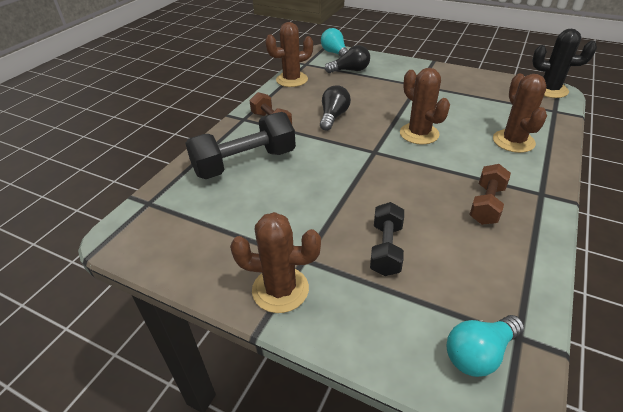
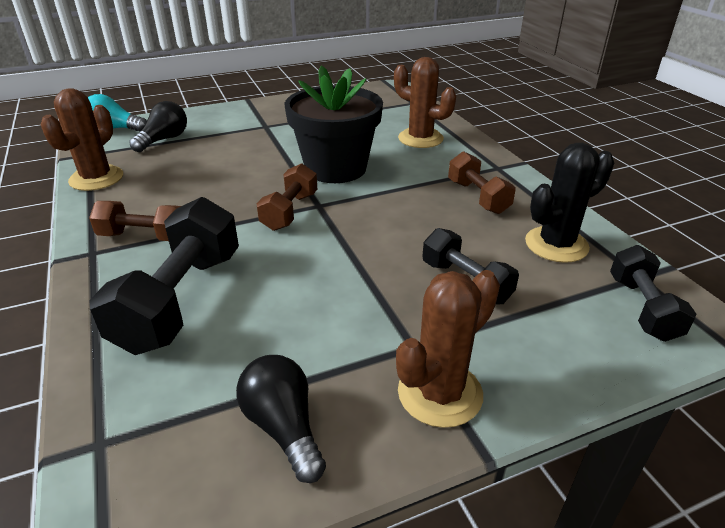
camera: 50 degrees left, 5 degrees down
black light bulb [320,85,351,131] -> black light bulb moved to [236,355,326,483]
brown cactus [400,68,450,144] -> black flower pot [285,66,383,183]
turquoise light bulb [446,315,524,377] -> black dumbbell [610,245,696,342]
black cactus [532,29,597,98] -> black cactus moved to [525,143,614,263]
none -> brown dumbbell [257,163,317,231]

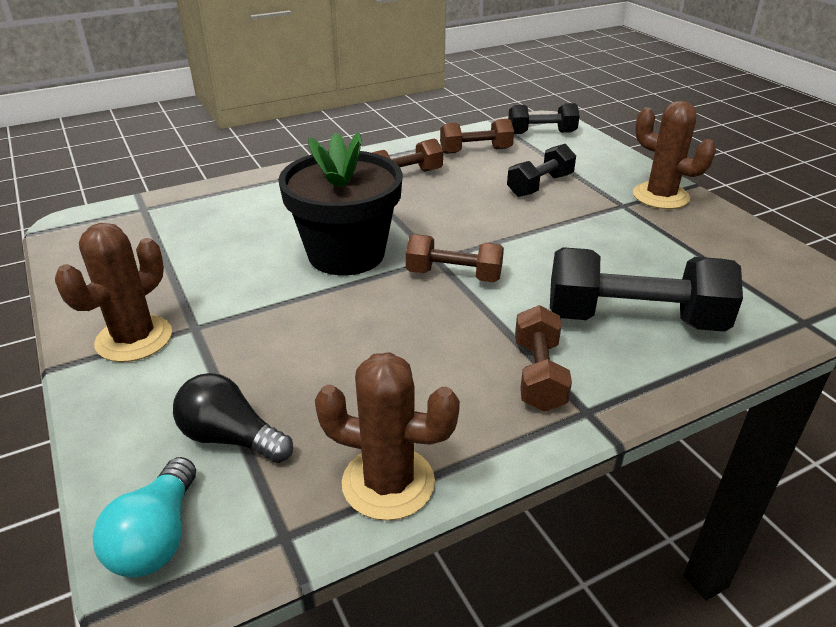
camera: 95 degrees left, 0 degrees up
black light bulb [236,355,326,483] -> none
brown cactus [394,57,456,148] -> brown cactus moved to [55,223,172,362]
black cactus [525,143,614,263] -> brown dumbbell [440,119,514,154]

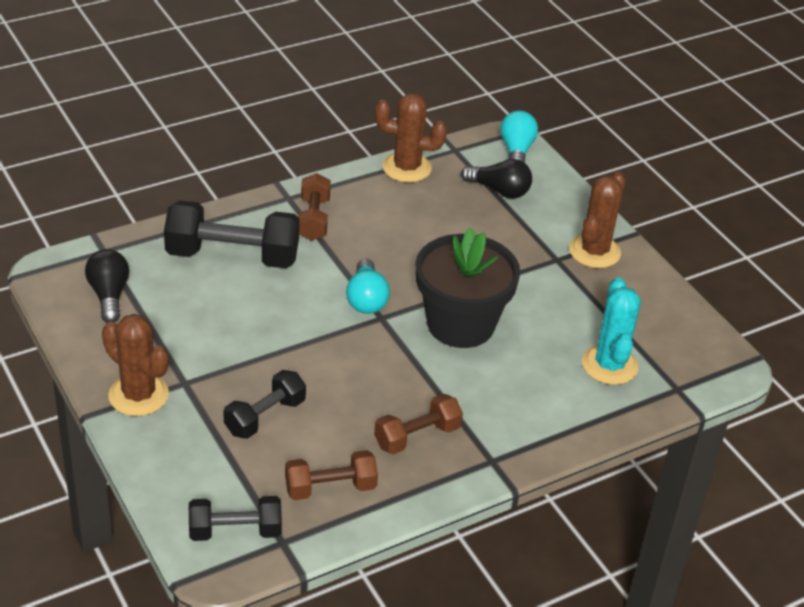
camera: 175 degrees right, 5 degrees up
brown dumbbell [406,235,504,282] -> turquoise light bulb [346,258,390,314]
none -> black light bulb [85,249,129,323]
none -> turquoise cactus [582,278,641,385]

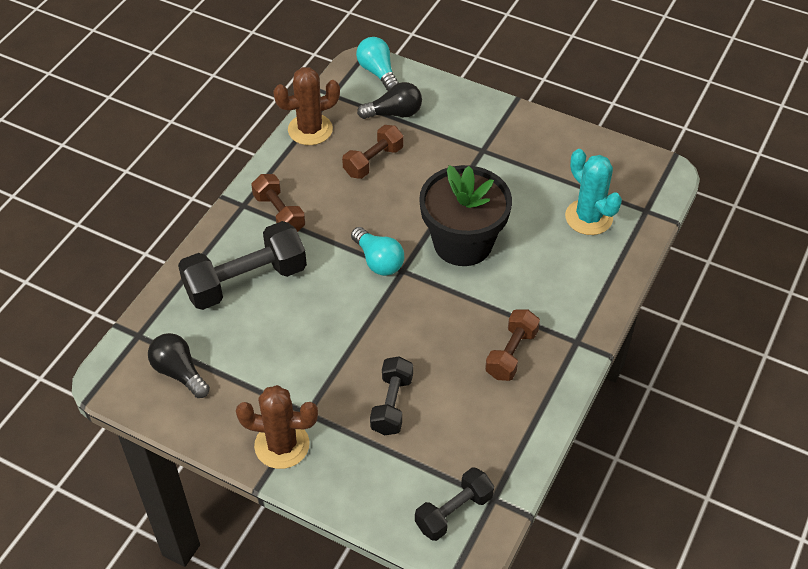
camera: 30 degrees left, 10 degrees up
brown dumbbell [285,450,378,500] -> brown dumbbell moved to [342,125,404,179]
brown cactus [569,172,625,268] -> none

